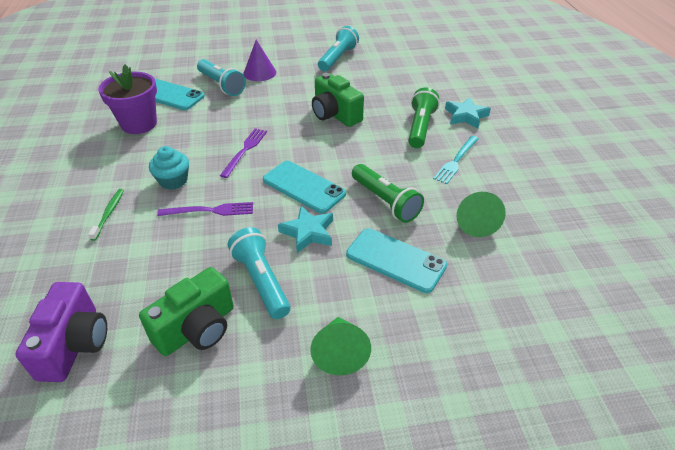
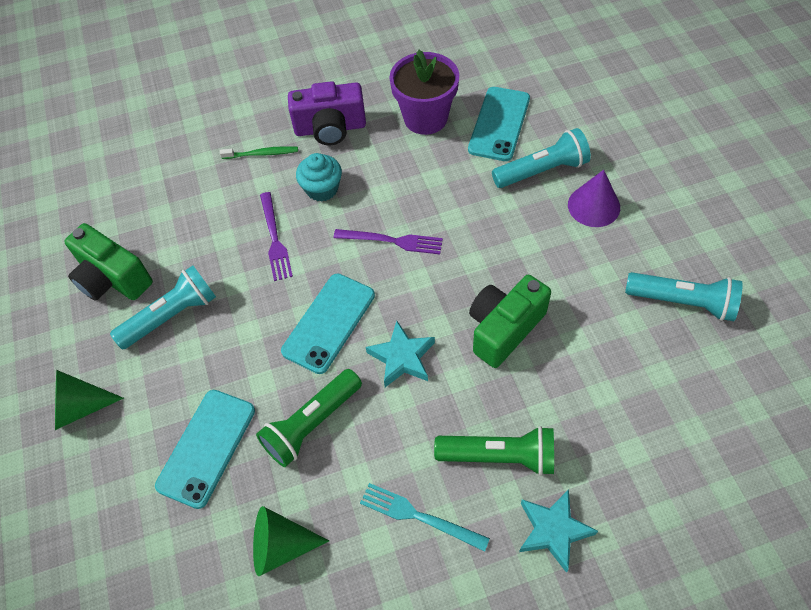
camera: 85 degrees right, 15 degrees up
purple camera [15,282,107,382] -> purple camera moved to [288,81,366,145]
turquoise flashlight [197,59,246,96] -> turquoise flashlight turned 150 degrees counterclockwise [492,128,591,188]
turquoise star [278,206,333,253] -> turquoise star moved to [366,321,435,387]

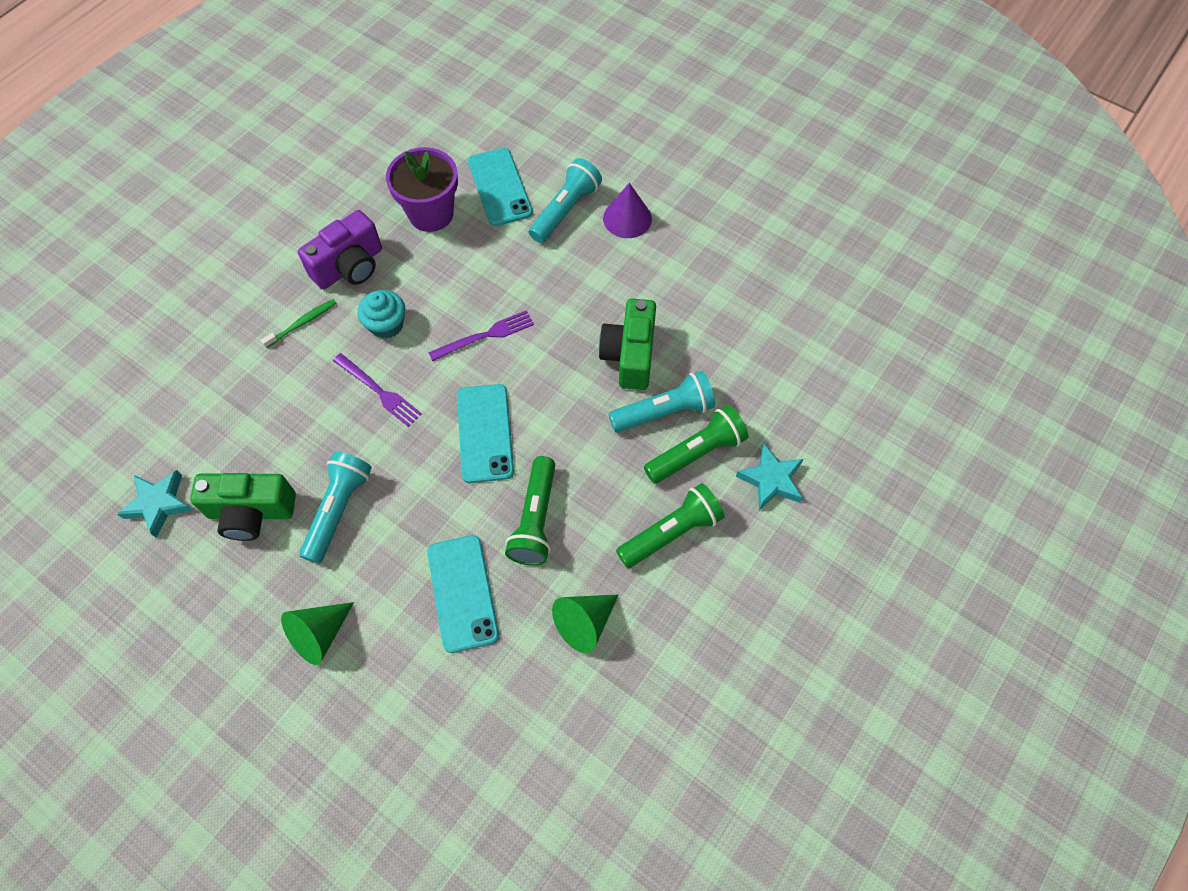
camera: 40 degrees left, 5 degrees up
turquoise fork [360,483,490,552] -> green flashlight [616,483,724,568]
turquoise star [366,321,435,387] -> turquoise star moved to [117,470,193,538]
turquoise flashlight [625,272,743,321] -> turquoise flashlight moved to [609,371,715,432]

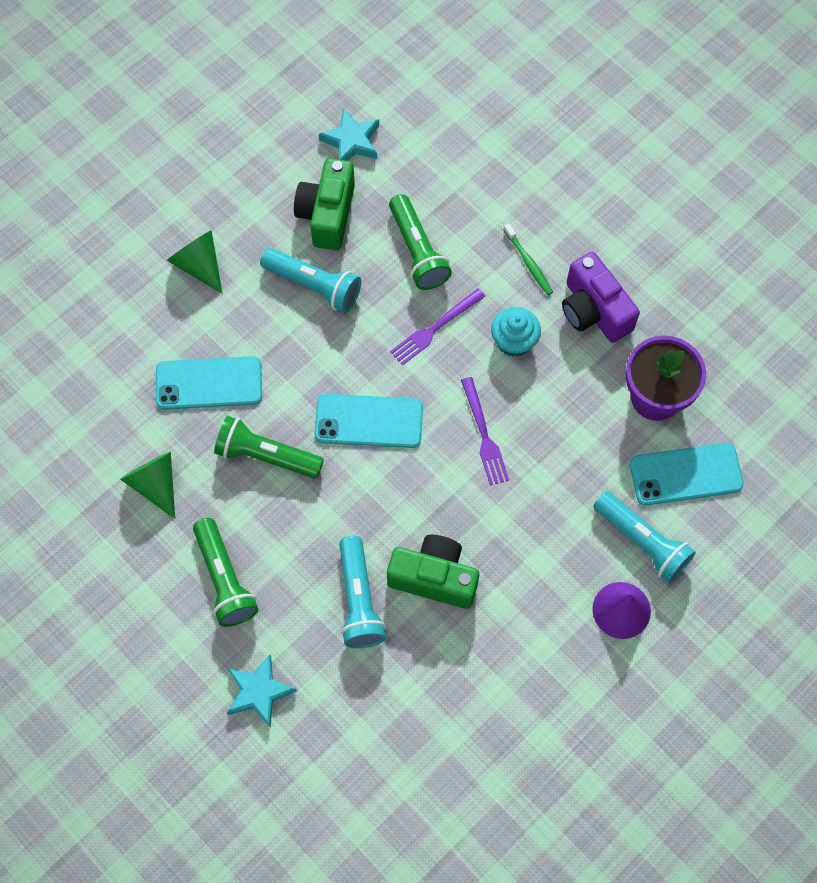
camera: 100 degrees right, 5 degrees up
green flashlight [644,405,748,484] -> green flashlight moved to [389,194,452,290]

